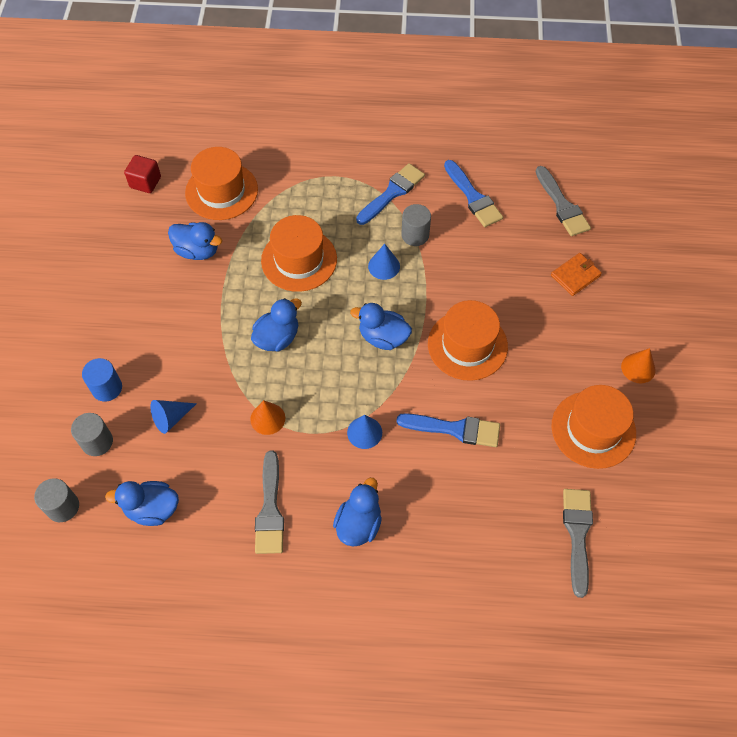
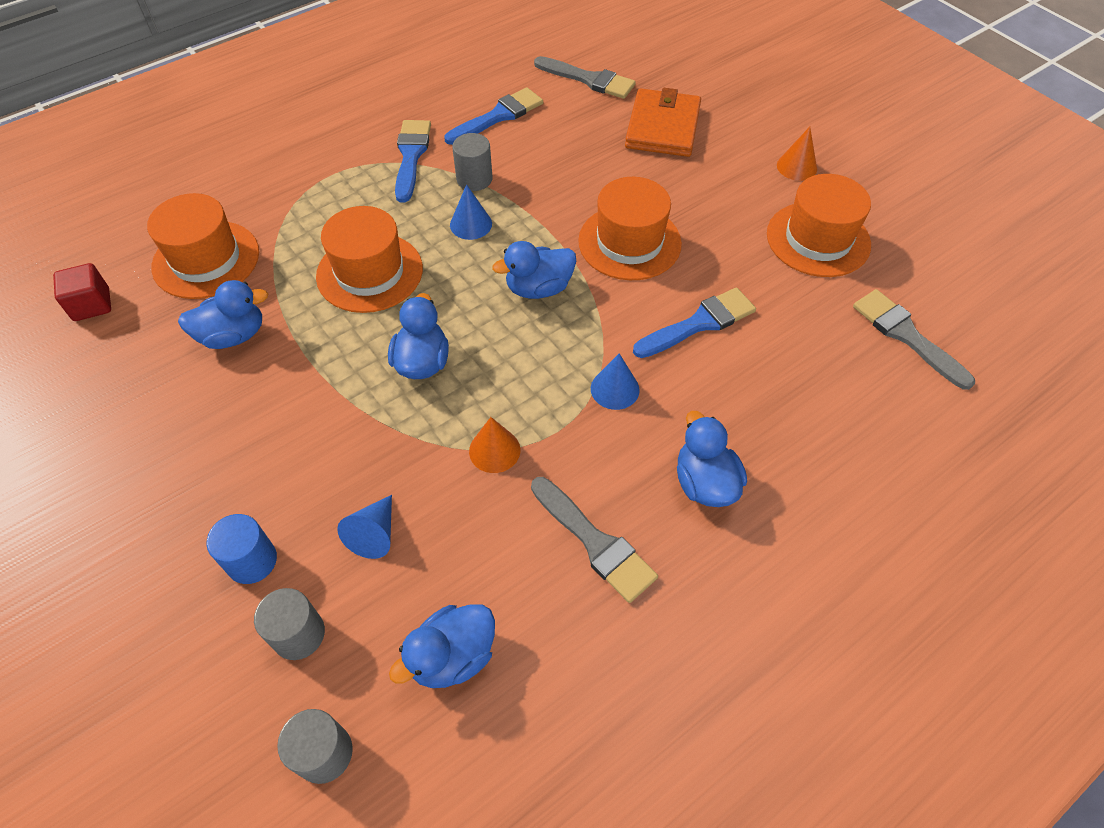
camera: 40 degrees left, 5 degrees down
blue brush [444,160,503,227] -> blue brush turned 60 degrees counterclockwise [444,88,543,145]
orange wallet [551,253,602,296] -> orange wallet [625,88,701,157], size x1.70

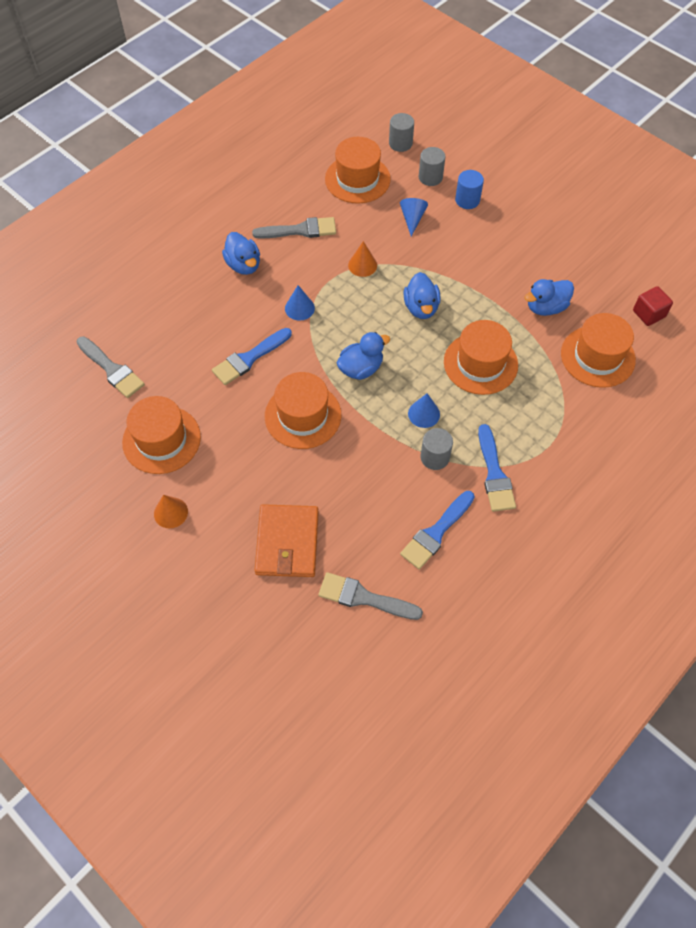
camera: 170 degrees right, 5 degrees up
blue duck [389,604,495,688] -> orange hat [325,137,391,204]
grey brush [531,477,658,603] -> grey brush turned 135 degrees clockwise [252,217,336,239]

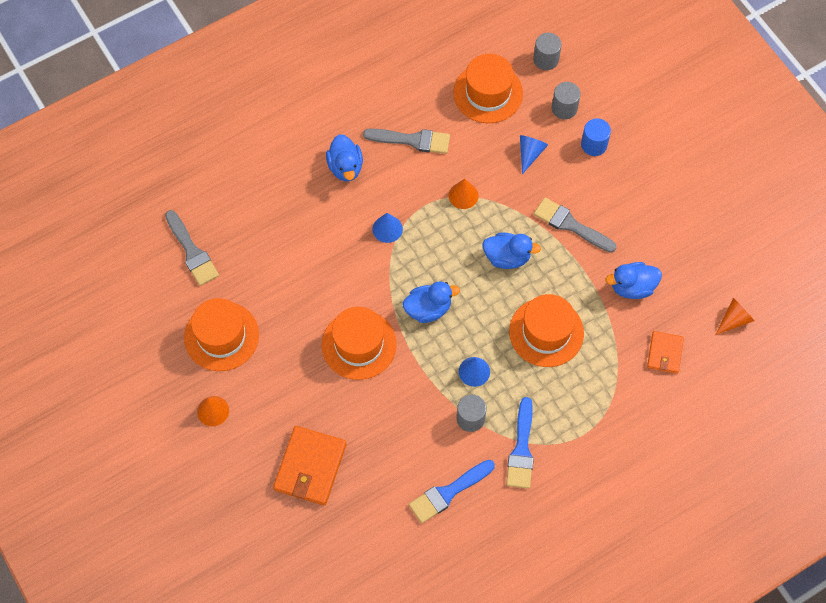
camera: 15 degrees right, 5 degrees up
blue brush [212,328,292,385] -> none
grey brush [318,572,423,620] -> grey brush moved to [534,198,616,253]
blue duck [403,272,441,319] -> blue duck turned 90 degrees counterclockwise [482,233,541,269]
orange hat [561,313,636,388] -> orange wallet [647,331,684,374]
red cube [633,286,673,326] -> orange cone [715,298,755,335]

